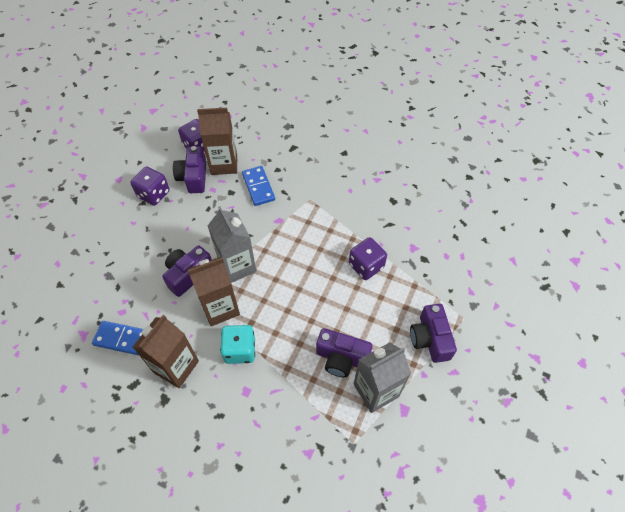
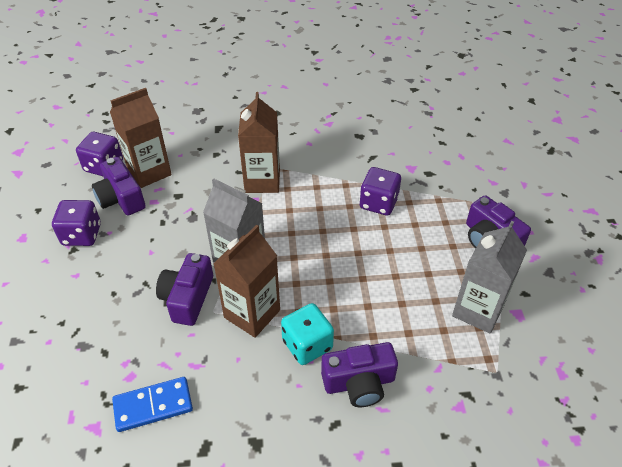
camera: 30 degrees left, 10 degrees down
brown carton [133,315,199,388] -> brown carton moved to [238,92,280,193]
blue domino [242,166,275,206] -> none
purple camera [316,328,373,377] -> purple camera moved to [321,342,398,407]

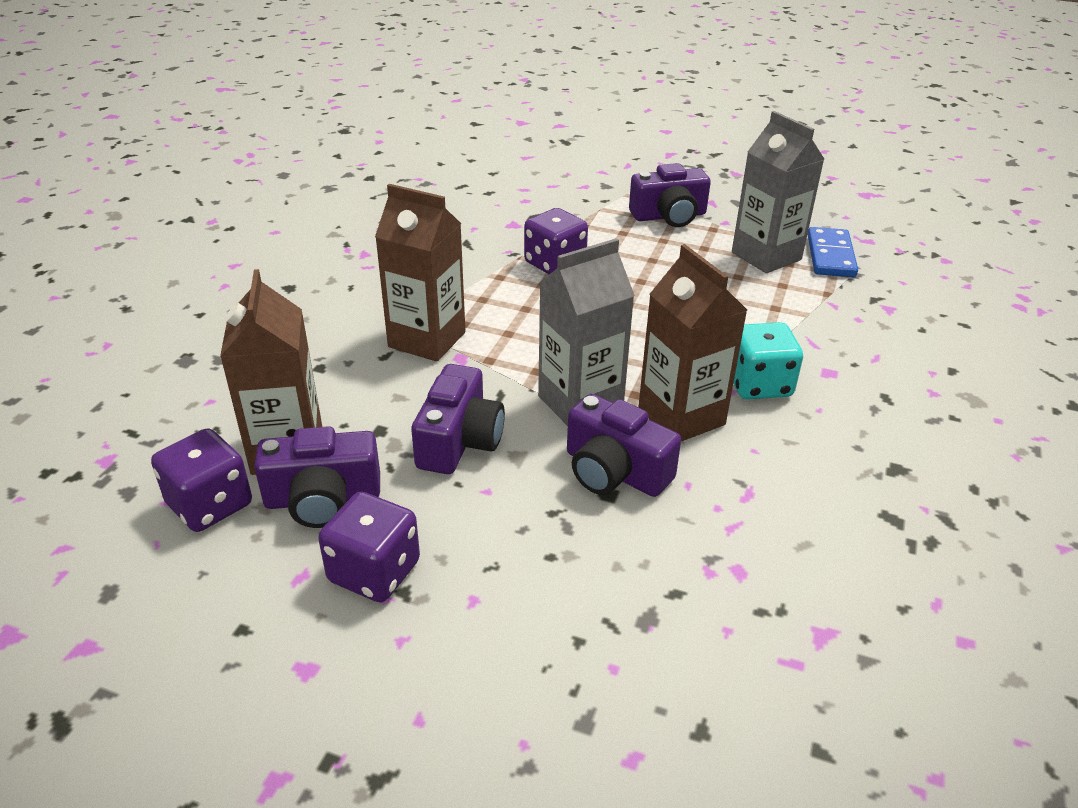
camera: 65 degrees left, 10 degrees down
blue domino [112,377,193,432] -> blue domino moved to [808,227,858,277]
purple camera [321,342,398,407] -> purple camera moved to [411,364,505,474]

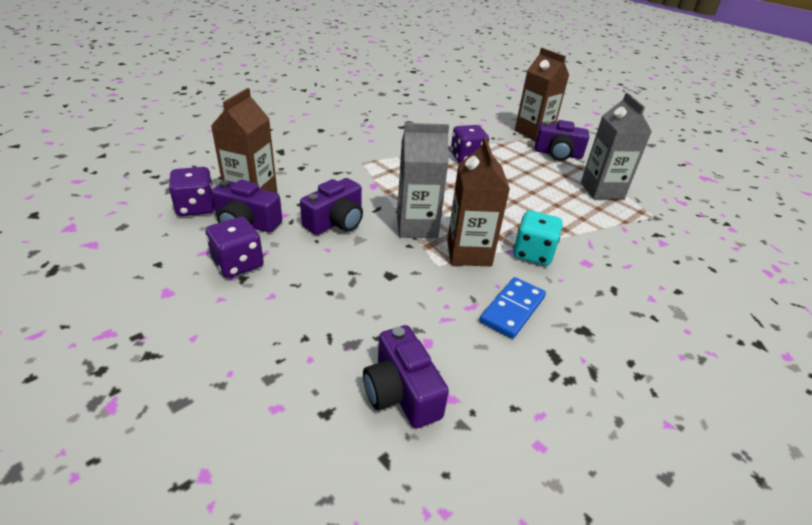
camera: 25 degrees right, 0 degrees up
brown carton [375,184,465,362] -> brown carton moved to [515,48,569,141]
purple camera [567,394,681,497] -> purple camera moved to [363,325,449,429]
blue domino [808,227,858,277] -> blue domino moved to [479,277,546,339]

